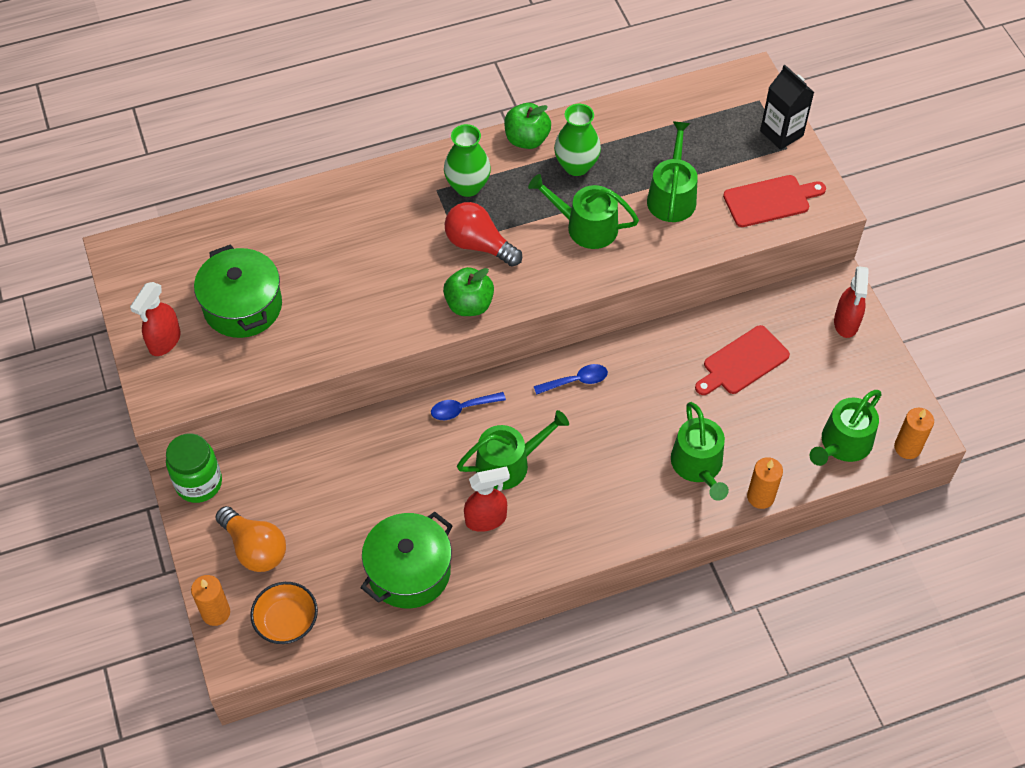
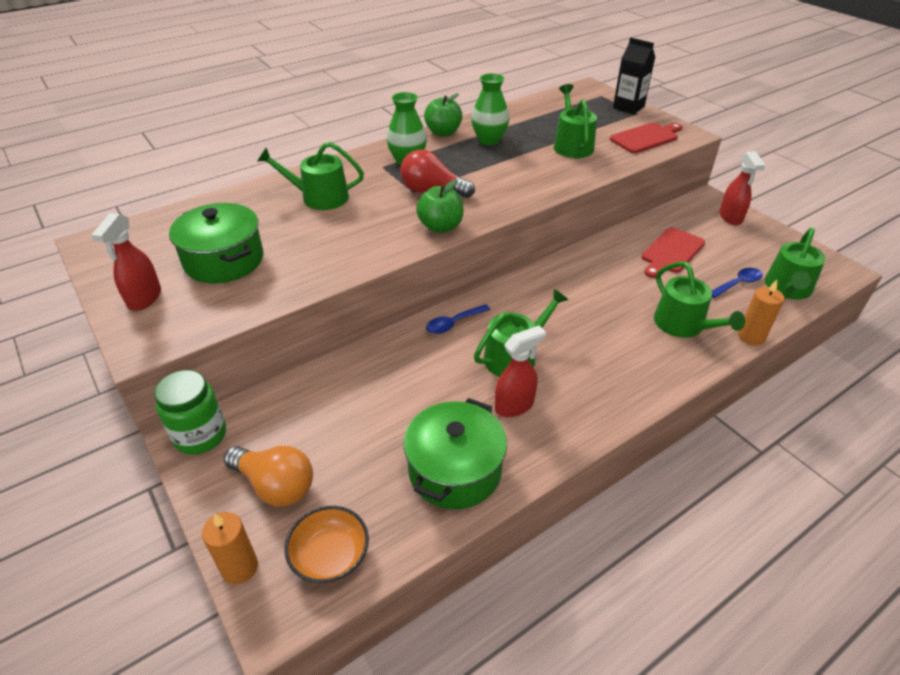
camera: 15 degrees left, 15 degrees down
green watering can [528,174,639,249] -> green watering can moved to [257,142,364,210]
blue spoon [534,364,608,395] -> blue spoon moved to [712,268,763,298]
orange candle [894,408,934,459] -> none

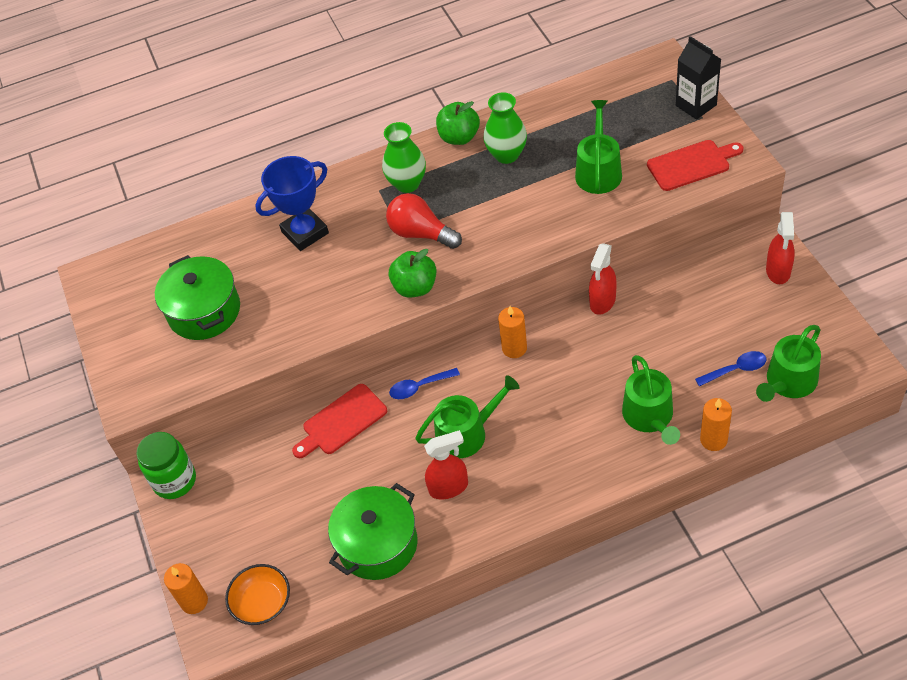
camera: 20 degrees right, 10 degrees up
red spray bottle [92,213,161,311] -> red spray bottle moved to [589,243,617,315]
orange light bulb [224,446,313,507] -> none
green watering can [257,142,364,210] -> blue trophy [255,156,329,251]
red cutting board [642,227,705,278] -> red cutting board moved to [292,384,387,458]
none -> orange candle [498,306,527,358]

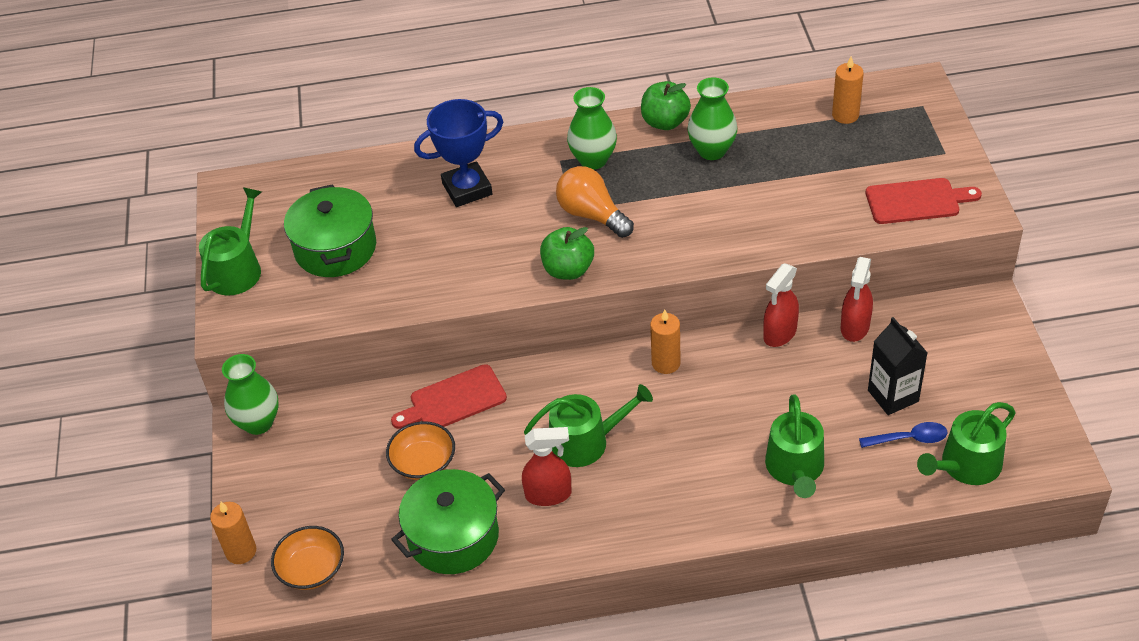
camera: 10 degrees right, 5 degrees down
green jar [136,432,196,499] -> green vase [222,354,279,435]
red light bulb [386,193,462,249] -> orange light bulb [556,166,634,238]
blue spoon [389,368,460,399] -> none
green watering can [575,100,622,194] -> green watering can moved to [199,187,262,296]
black carton [676,36,721,120] -> black carton moved to [868,317,928,415]
orange candle [700,398,732,451] -> orange candle moved to [832,56,864,124]
red spray bottle [766,212,795,284] -> red spray bottle moved to [841,257,873,342]
none -> orange bowl [386,421,455,480]

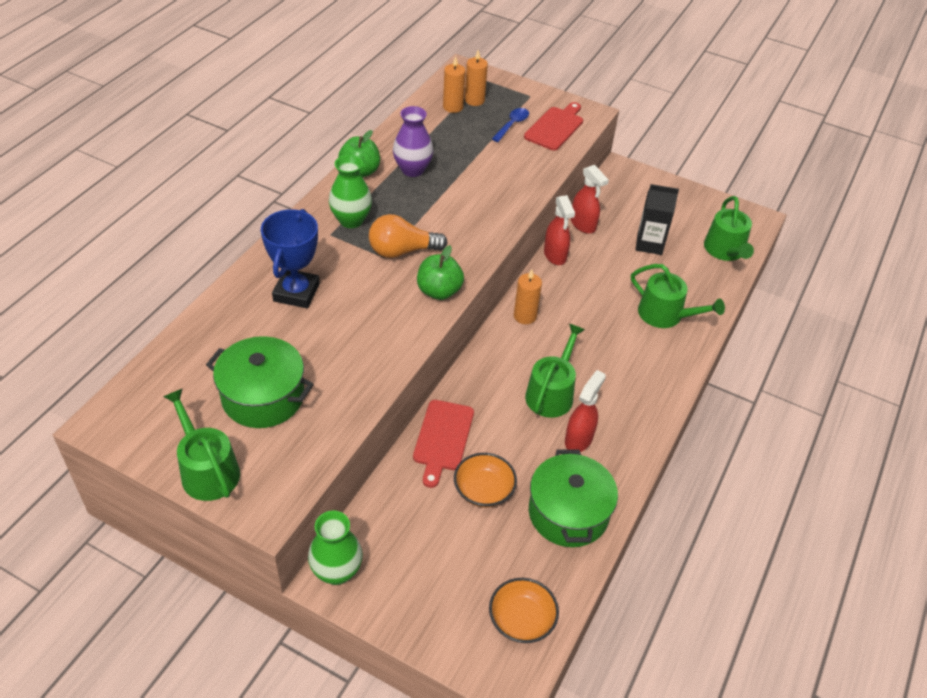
camera: 60 degrees left, 0 degrees up
orange candle [210,501,256,564] -> orange candle moved to [465,50,488,106]
green vase [687,77,737,160] -> purple vase [393,106,433,177]
blue spoon [859,422,947,448] -> blue spoon moved to [492,108,529,142]

